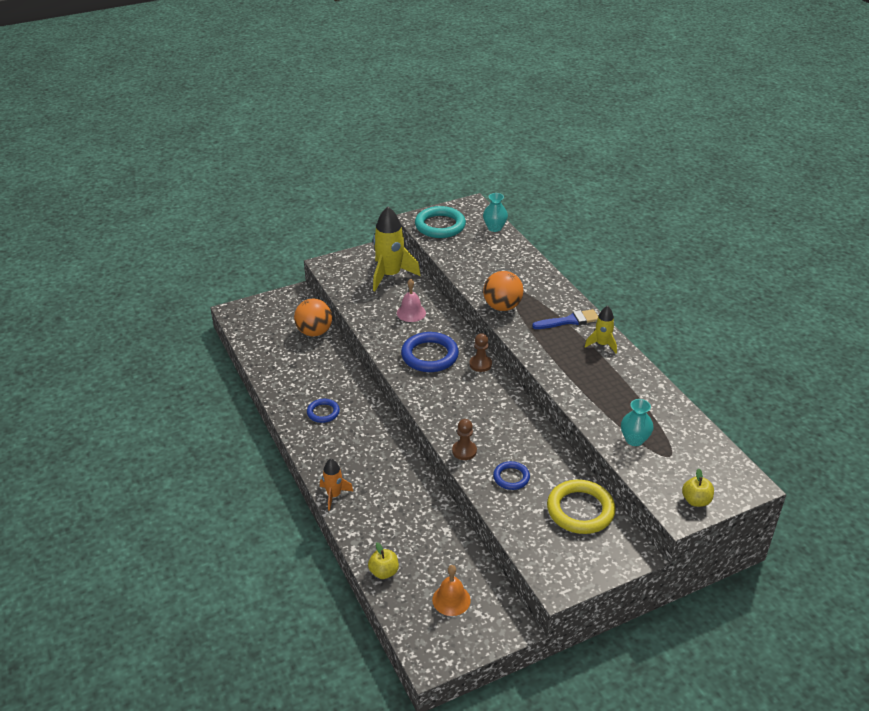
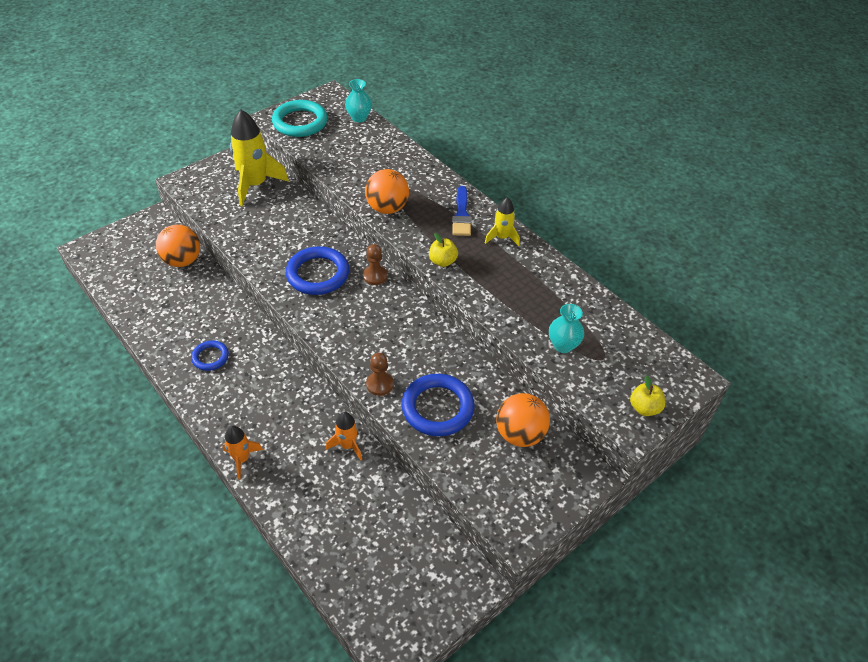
camera: 15 degrees left, 10 degrees up
yellow apple [368,542,399,579] -> yellow apple moved to [429,233,458,267]
pink bell [397,279,426,322] -> none
orange bell [432,565,471,616] -> none
blue ring [493,461,530,490] -> blue ring [402,374,475,436], size x1.79
blue brush [532,309,598,329] -> blue brush turned 120 degrees clockwise [452,186,472,236]
yellow ring [547,480,616,534] -> orange ball [496,393,550,447]
none -> orange rocket [326,412,362,461]

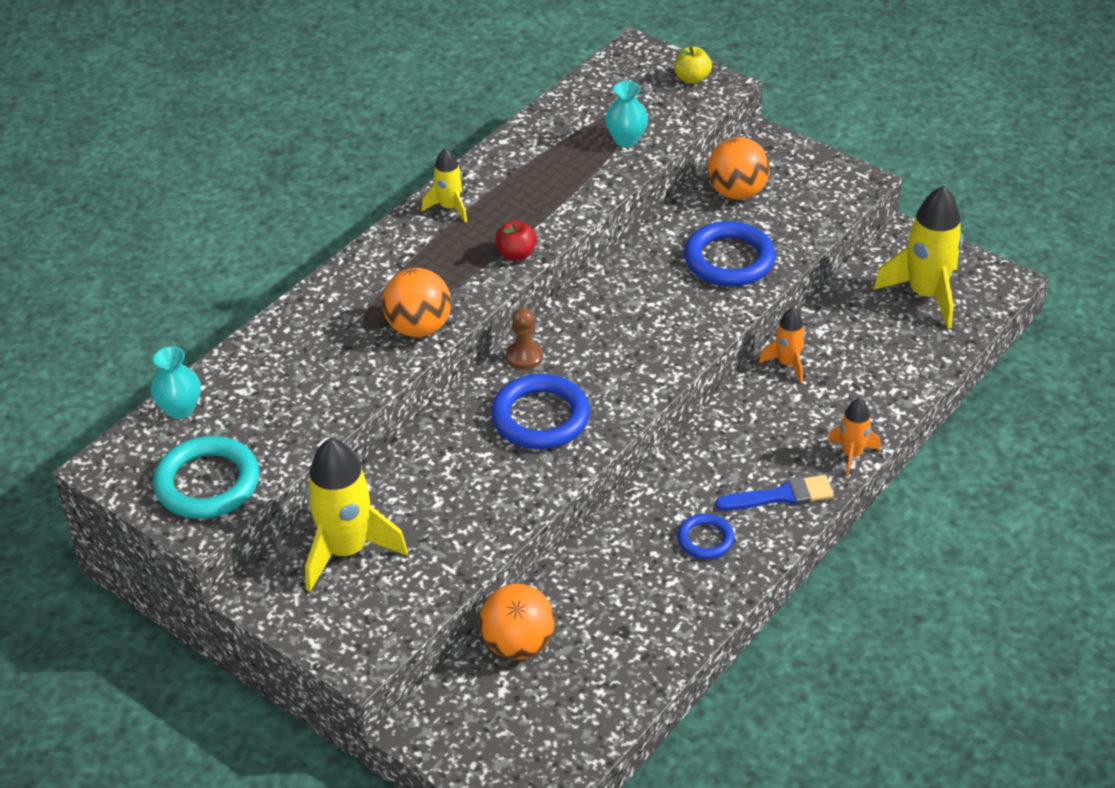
camera: 100 degrees left, 5 degrees down
brown pawn [366,353,394,396] -> none
yellow apple [429,233,458,267] -> red apple [495,220,537,261]
blue brush [452,186,472,236] -> blue brush moved to [715,475,834,511]
none -> yellow rocket [873,186,963,329]

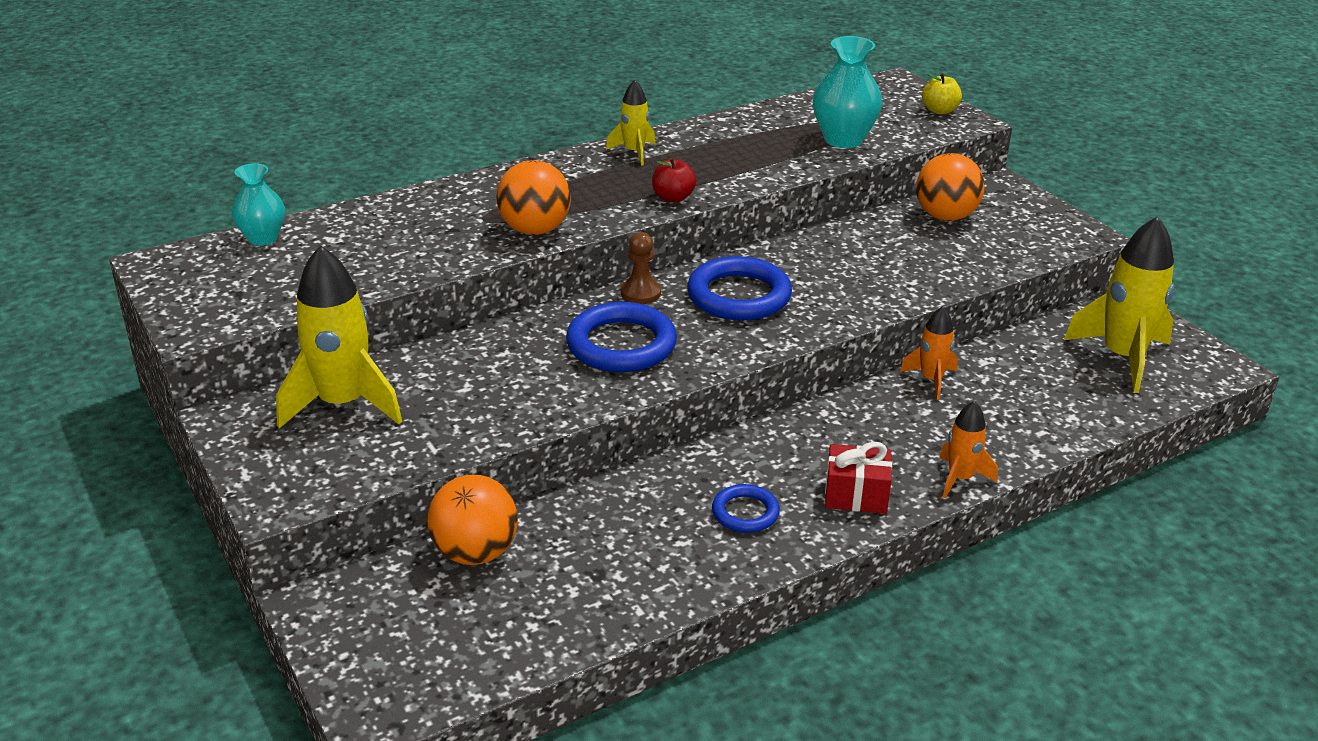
camera: 20 degrees right, 10 degrees down
turquoise ring [153,436,260,519] -> none
turquoise vase [605,81,648,147] -> turquoise vase [812,36,882,148], size x1.53
blue ring [684,221,776,286] -> blue ring moved to [687,256,792,320]
blue brush [715,475,834,511] -> red gift [825,442,892,514]

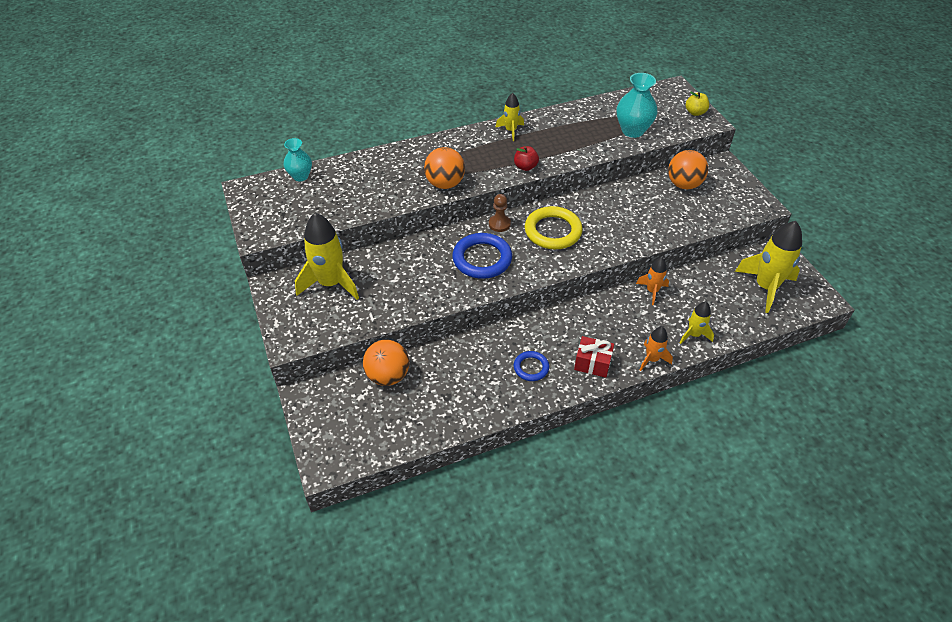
camera: 10 degrees right, 15 degrees up
blue ring [687,256,792,320] -> yellow ring [525,206,583,249]
none -> yellow rocket [680,302,714,344]

